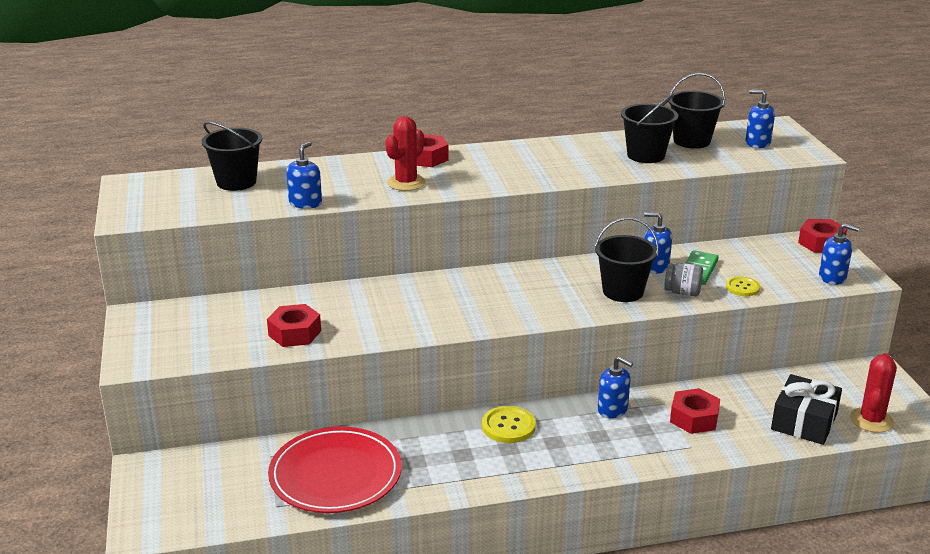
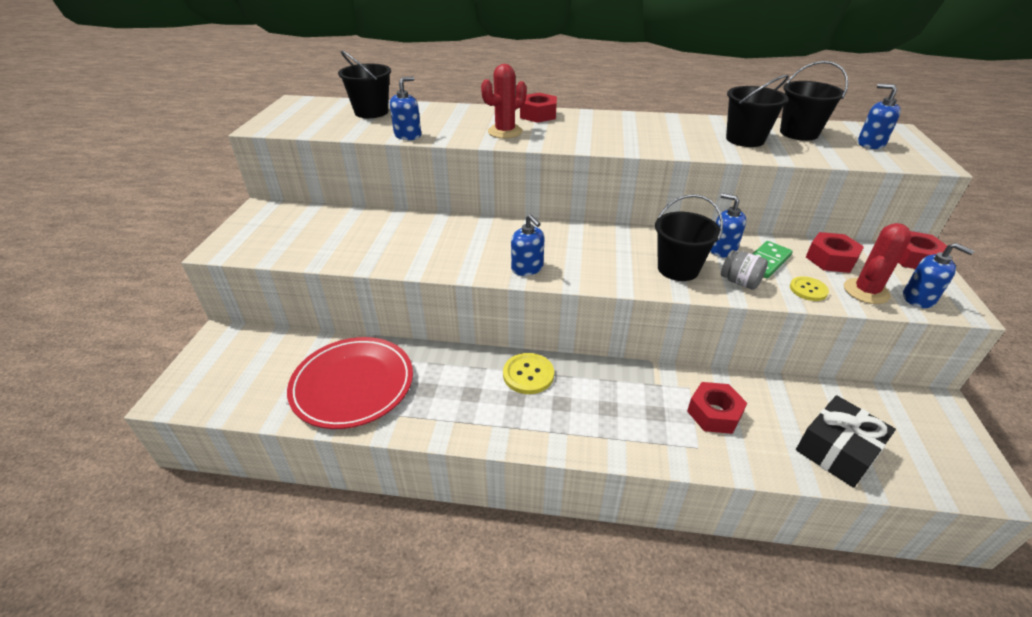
camera: 20 degrees right, 10 degrees up
red nut [267,304,321,347] -> red nut moved to [806,232,864,273]
blue soap dispenser [598,356,633,419] -> blue soap dispenser moved to [511,214,544,276]
red cactus [850,353,897,433] -> red cactus moved to [844,223,911,304]

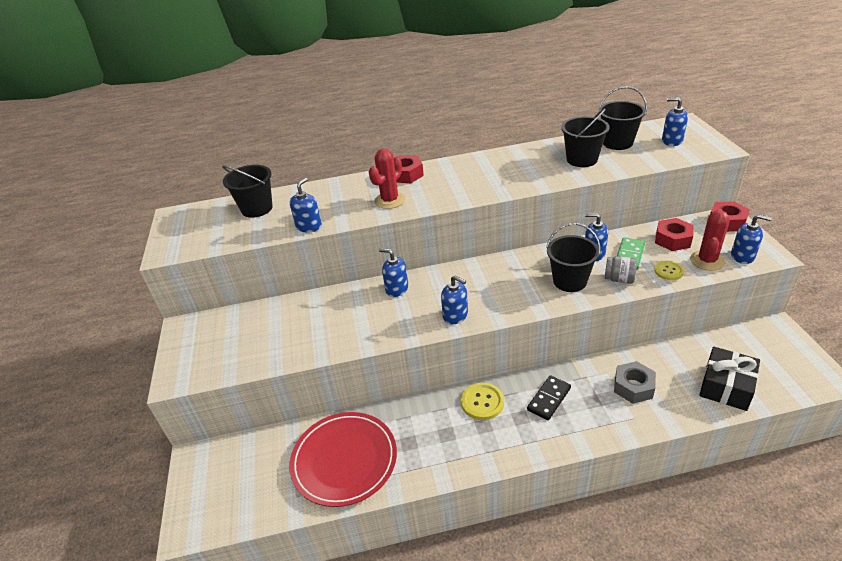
camera: 15 degrees left, 0 degrees up
red nut [687,382,747,434] -> grey nut [614,361,656,404]
none -> blue soap dispenser [379,248,408,297]
none -> black domino [527,375,571,420]

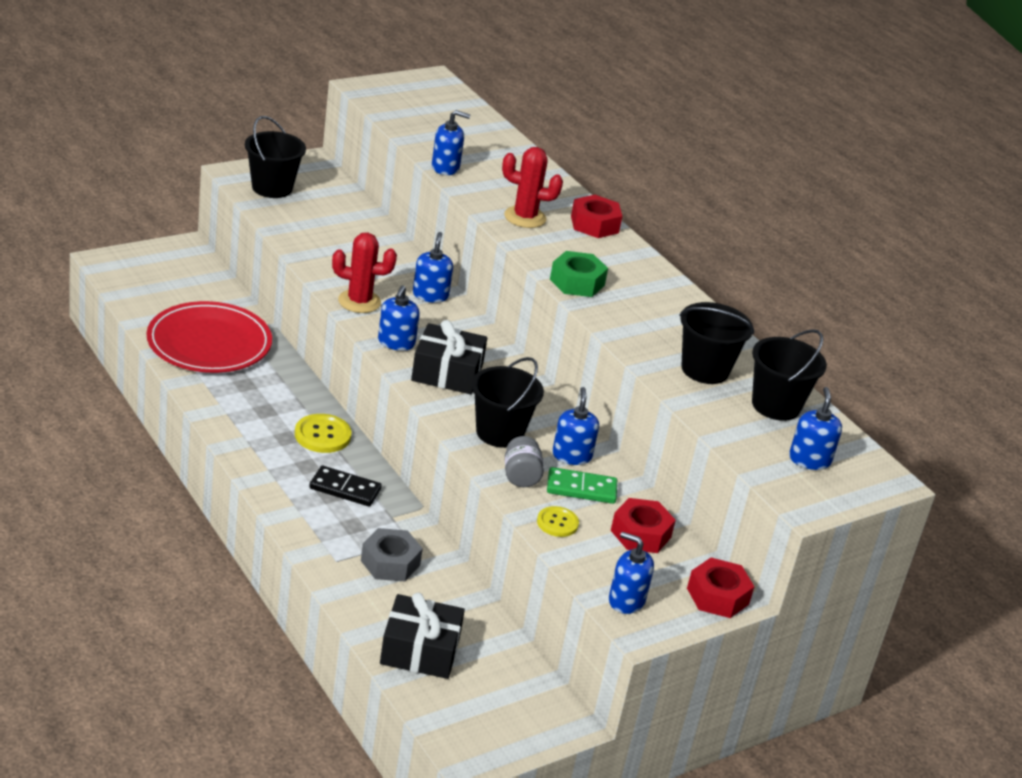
camera: 60 degrees right, 5 degrees down
black bucket [222,165,273,218] -> black bucket moved to [245,116,306,198]
red cactus [690,209,730,271] -> red cactus moved to [332,233,397,313]
blue soap dispenser [731,214,772,264] -> blue soap dispenser turned 120 degrees clockwise [609,532,654,614]
none -> black gift [411,320,487,394]
none -> green nut [550,251,608,297]

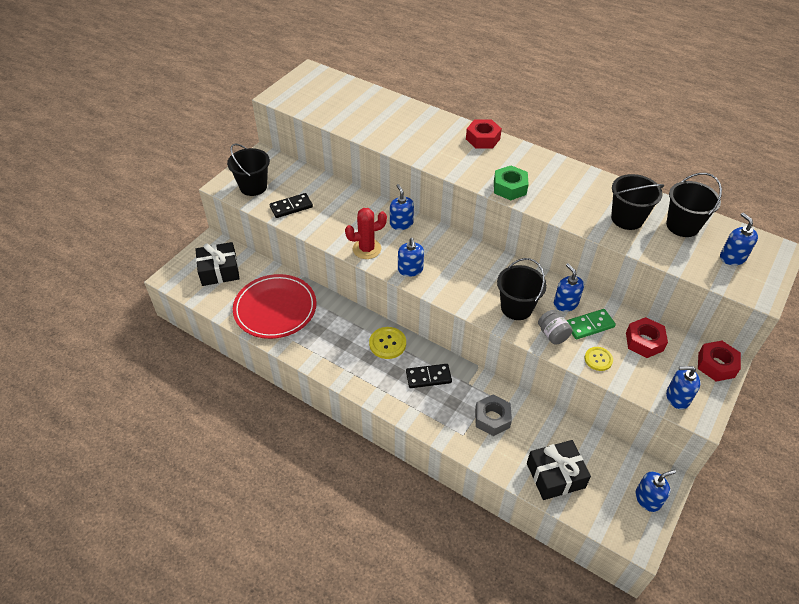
camera: 20 degrees left, 15 degrees up
black gift [411,320,487,394] -> black gift moved to [195,242,240,286]
blue soap dispenser [432,110,471,175] -> blue soap dispenser moved to [636,470,676,512]
red cactus [502,147,563,228] -> none
none -> black domino [270,193,313,218]

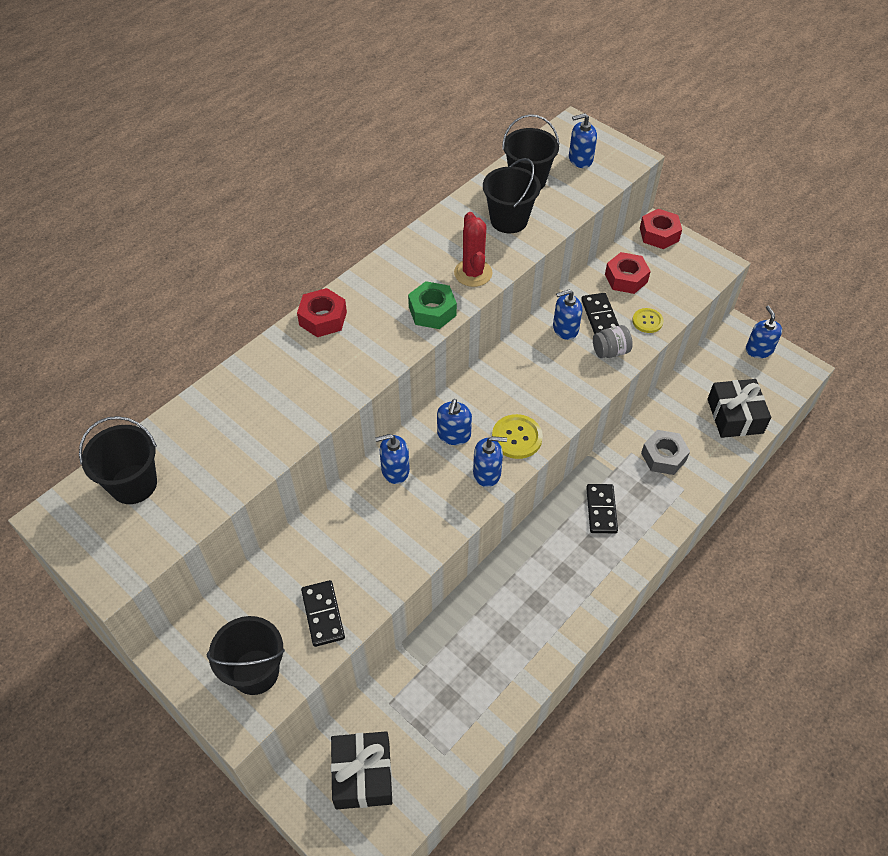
camera: 80 degrees left, 5 degrees up
red plate [233,274,316,339] -> none
red cactus [345,208,387,259] -> red cactus moved to [454,212,493,287]
yellow button [369,327,406,359] -> yellow button moved to [492,414,543,459]
black bucket [497,258,547,320] -> black bucket moved to [79,416,157,504]
green domino [566,309,616,340] -> black domino [581,293,619,334]
blue soap dispenser [666,366,700,409] -> blue soap dispenser moved to [437,399,472,445]

